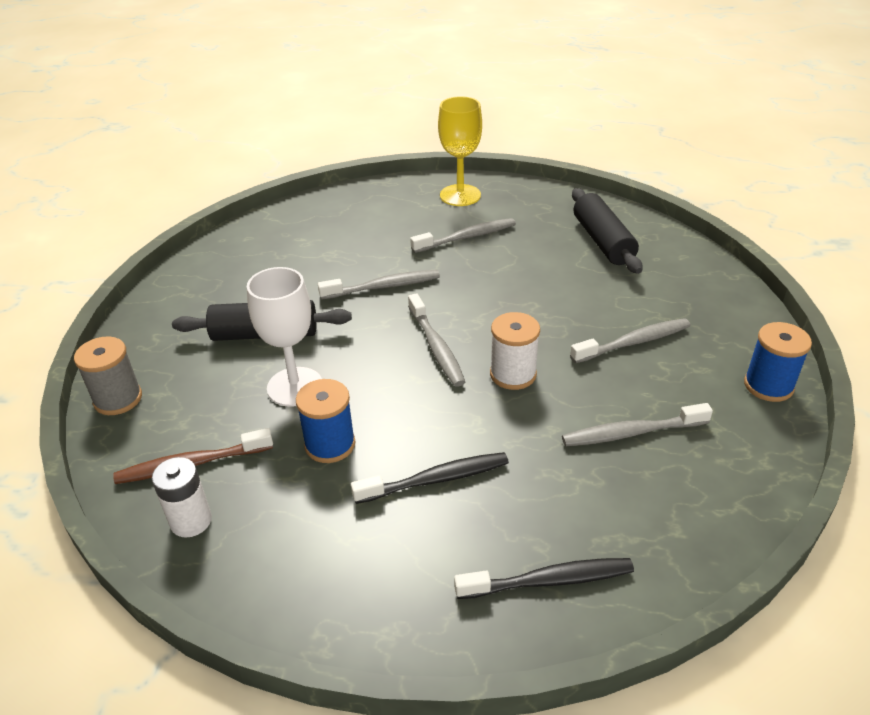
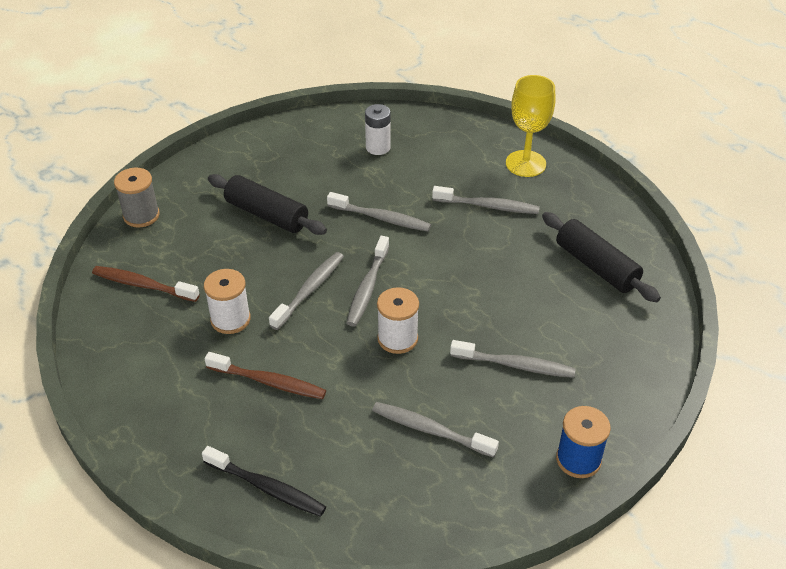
camera: 35 degrees right, 5 degrees up
white battery [152,457,212,538] -> white battery moved to [365,104,391,155]
white goblet [247,267,322,407] -> none
blue spool [296,379,355,463] -> white spool [204,269,251,334]
black toothbrush [351,452,509,504] -> brown toothbrush [205,352,326,399]
black rolling pin [572,188,643,274] -> black rolling pin turned 60 degrees counterclockwise [542,212,661,302]
none -> grey toothbrush [269,252,344,330]

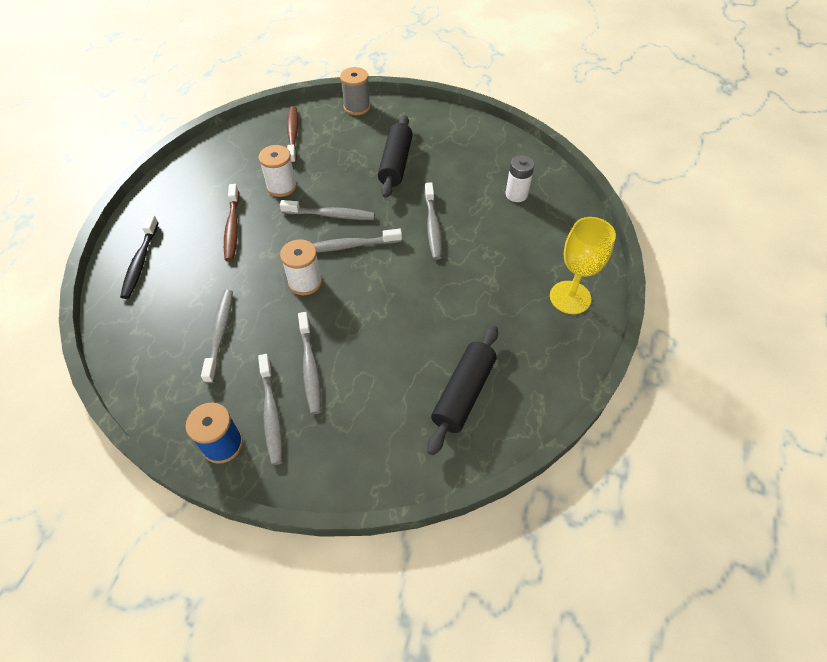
camera: 65 degrees right, 10 degrees up
grey toothbrush [432,186,540,214] -> grey toothbrush moved to [258,354,283,465]

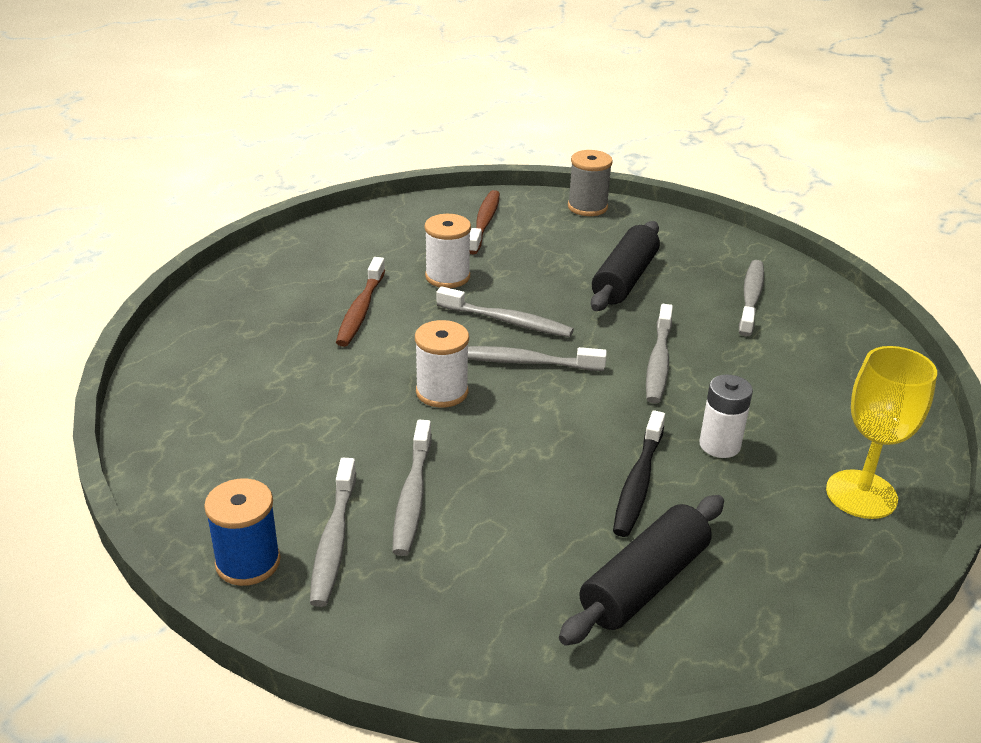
camera: 15 degrees right, 20 degrees down
black toothbrush [120,215,158,299] -> black toothbrush moved to [613,410,665,537]
grey toothbrush [201,290,233,383] -> grey toothbrush moved to [739,260,764,337]
white battery [506,155,535,202] -> white battery moved to [699,374,753,458]

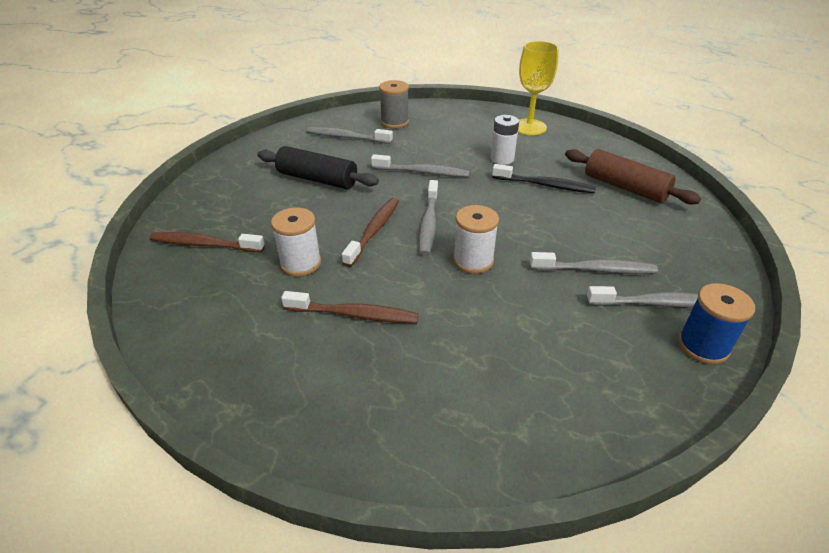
camera: 90 degrees left, 5 degrees up
grey toothbrush [436,286,574,337] -> brown toothbrush [342,198,399,267]
black rolling pin [559,495,724,646] -> brown rolling pin [565,149,701,205]
grey spool [568,150,613,216] -> grey spool moved to [379,80,409,129]

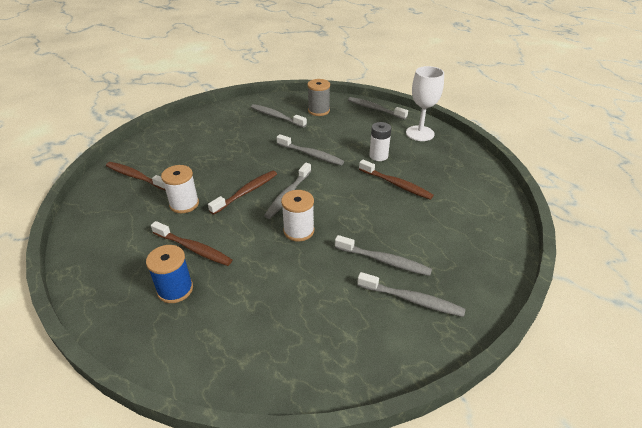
camera: 20 degrees right, 0 degrees up
black rolling pin [257,146,379,189] -> none
black toothbrush [492,164,596,193] -> brown toothbrush [359,160,434,200]
yellow goblet [518,41,559,135] -> white goblet [406,66,444,141]
brown rolling pin [565,149,701,205] -> none
blue spool [678,283,755,364] -> blue spool moved to [146,245,193,303]
none -> grey toothbrush [348,97,408,120]

